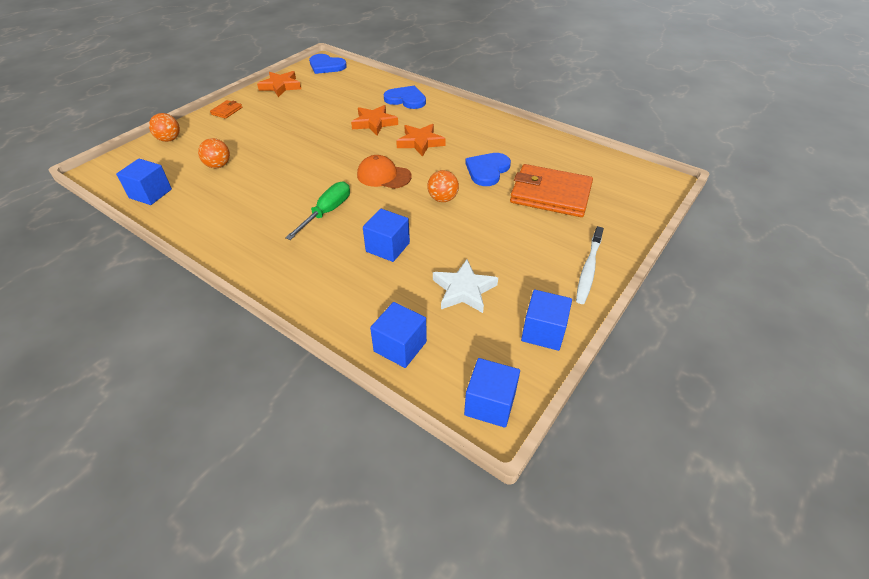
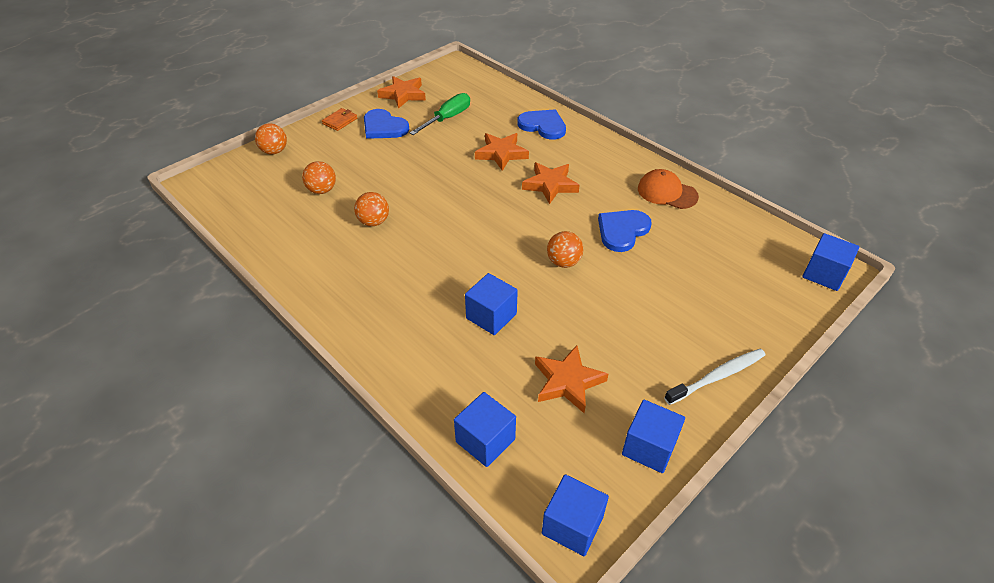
camera: 10 degrees right, 0 degrees up
blue cube [116,159,172,205] -> blue cube moved to [802,233,860,291]
green screwdriver [285,182,350,240] -> green screwdriver moved to [410,93,470,135]
blue heart [309,54,347,74] -> blue heart moved to [364,109,409,139]
orange cap [357,155,412,189] -> orange cap moved to [638,169,699,209]
white star [433,259,498,313] -> orange star [535,345,608,413]
orange wallet [510,164,593,217] -> none
white toothbrush [576,226,604,304] -> white toothbrush turned 150 degrees counterclockwise [664,349,765,405]
none -> orange ball [354,192,389,226]

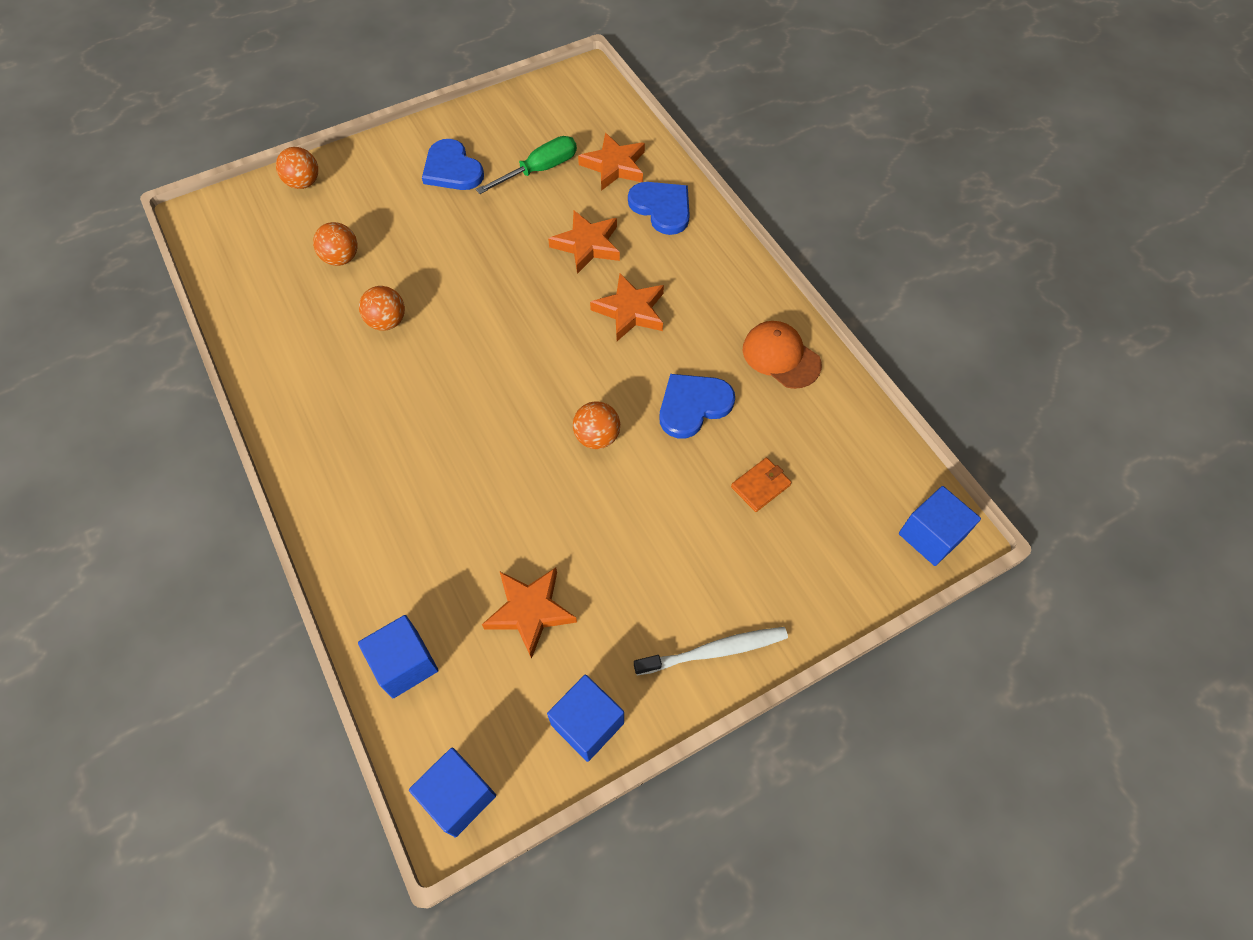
camera: 15 degrees right, 15 degrees up
orange wallet [322,108,357,131] -> orange wallet moved to [731,458,792,512]
orange star [377,76,426,109] -> orange star moved to [578,133,645,191]
blue cube [465,273,518,335] -> none

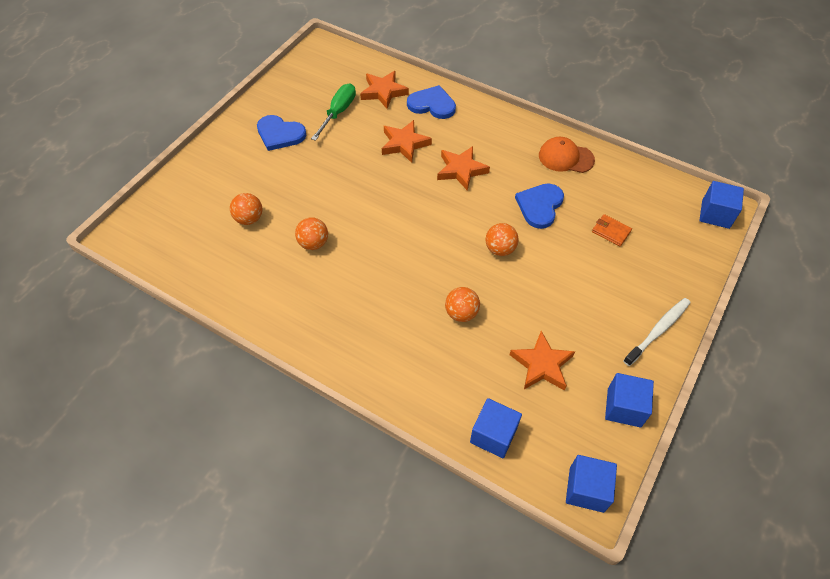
camera: 30 degrees left, 5 degrees down
orange ball [276,147,318,189] -> orange ball moved to [445,287,480,322]
orange wallet [731,458,792,512] -> orange wallet turned 75 degrees counterclockwise [592,214,632,246]

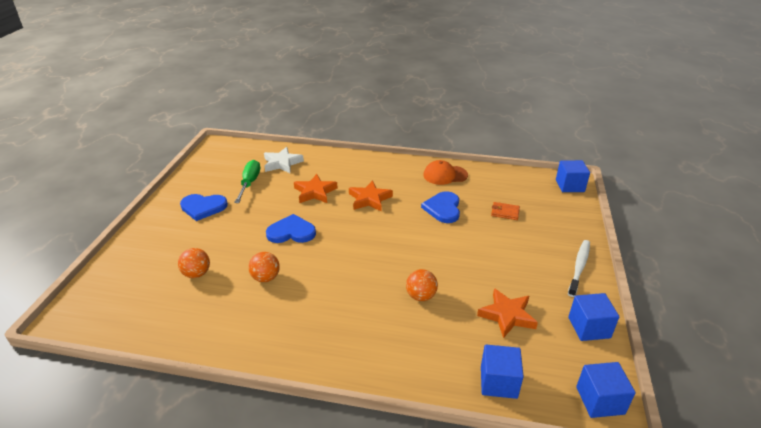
camera: 20 degrees left, 20 degrees down
orange star [360,71,409,109] -> white star [264,147,304,173]
blue heart [407,85,456,119] -> blue heart moved to [266,214,316,243]
orange ball [485,223,519,256] -> none

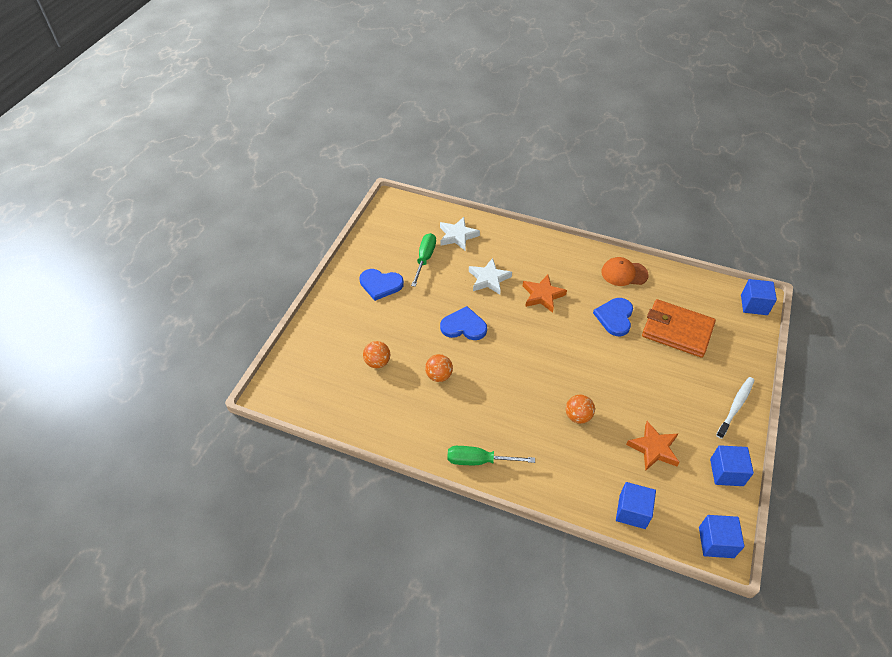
camera: 10 degrees right, 15 degrees up
orange star [294,174,337,203] -> white star [469,258,512,295]
orange wallet [491,202,520,220] -> orange wallet [642,299,716,358], size x2.34
none -> green screwdriver [447,446,535,465]

